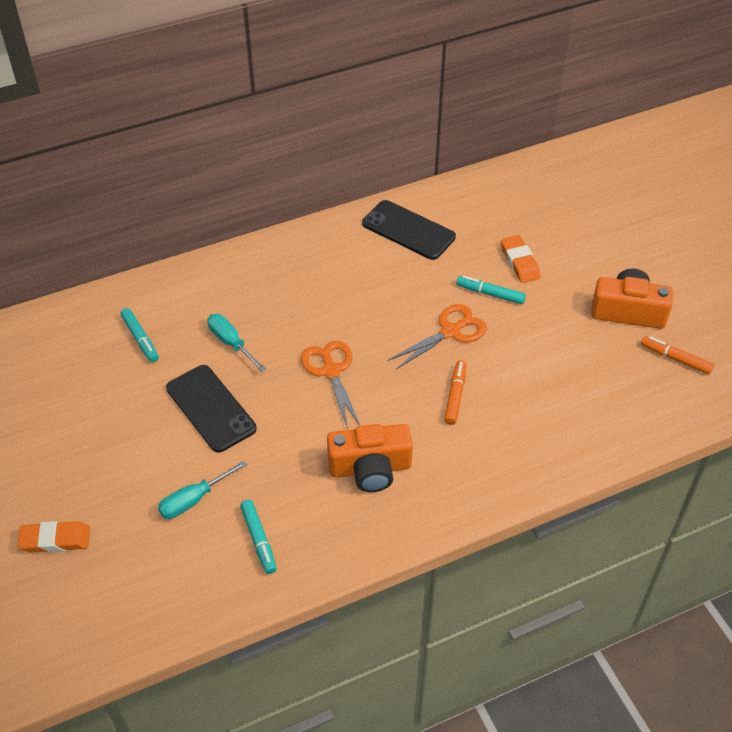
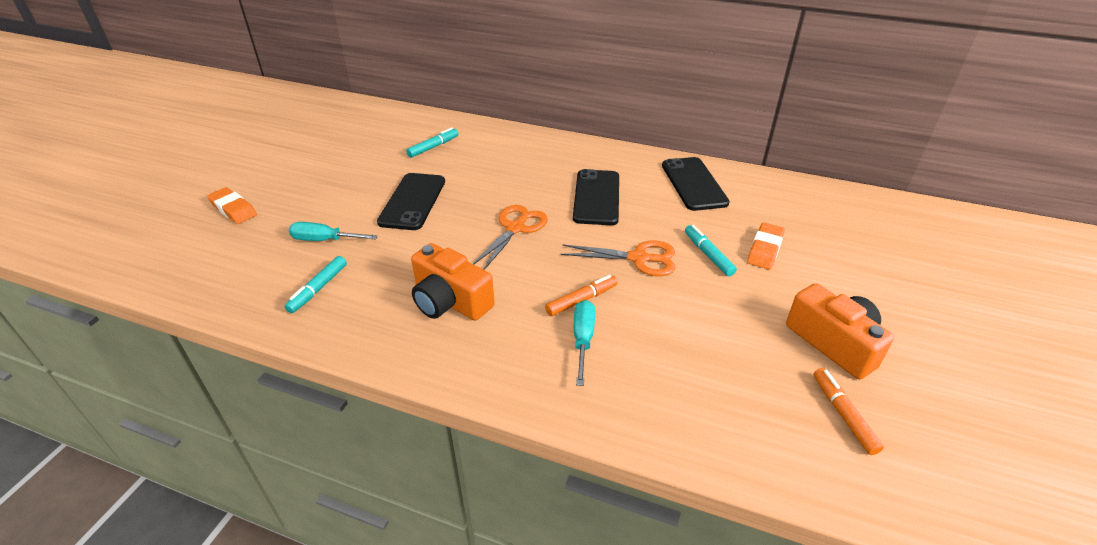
camera: 45 degrees right, 10 degrees down
turquoise marker [120,308,159,362] -> turquoise marker turned 150 degrees counterclockwise [406,127,458,158]
turquoise screwdriver [207,314,266,372] -> turquoise screwdriver moved to [574,300,595,386]
none -> black phone [573,169,619,225]

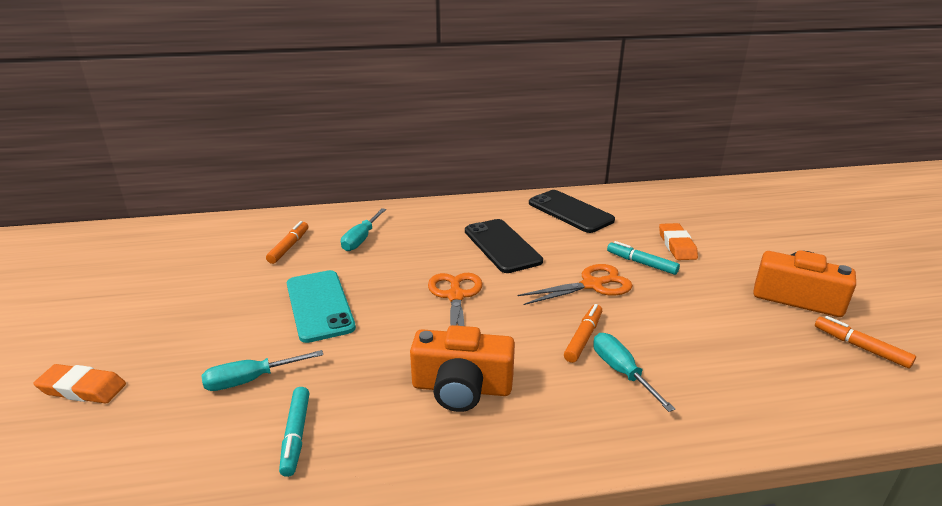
camera: 30 degrees left, 10 degrees down
black phone [377,173,445,230] -> turquoise phone [287,270,356,343]
turquoise marker [406,127,458,158] -> orange marker [266,221,309,264]
none -> turquoise screwdriver [341,208,386,251]

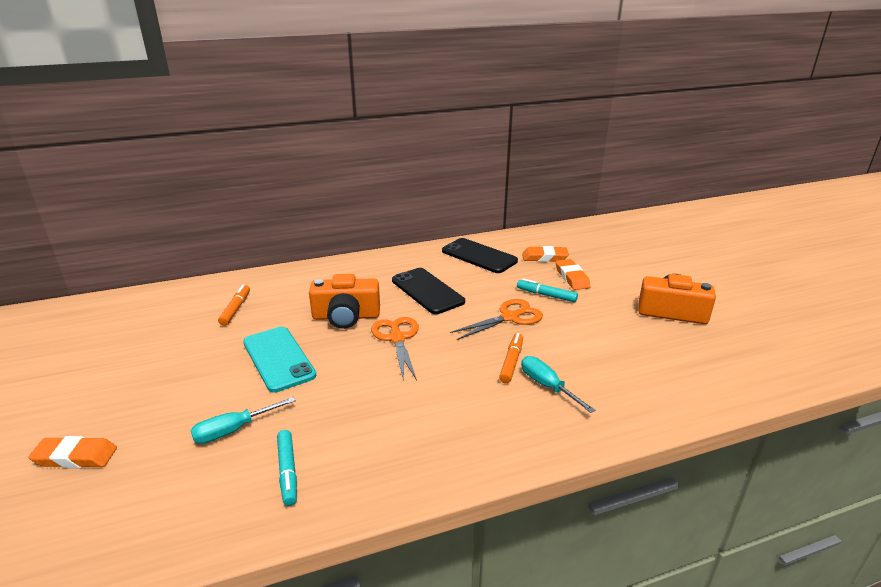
camera: 10 degrees left, 0 degrees up
turquoise screwdriver [341,208,386,251] -> none
orange camera [410,325,515,412] -> orange camera moved to [309,274,380,329]
orange marker [815,316,916,369] -> none
none -> orange eraser [522,246,569,262]

